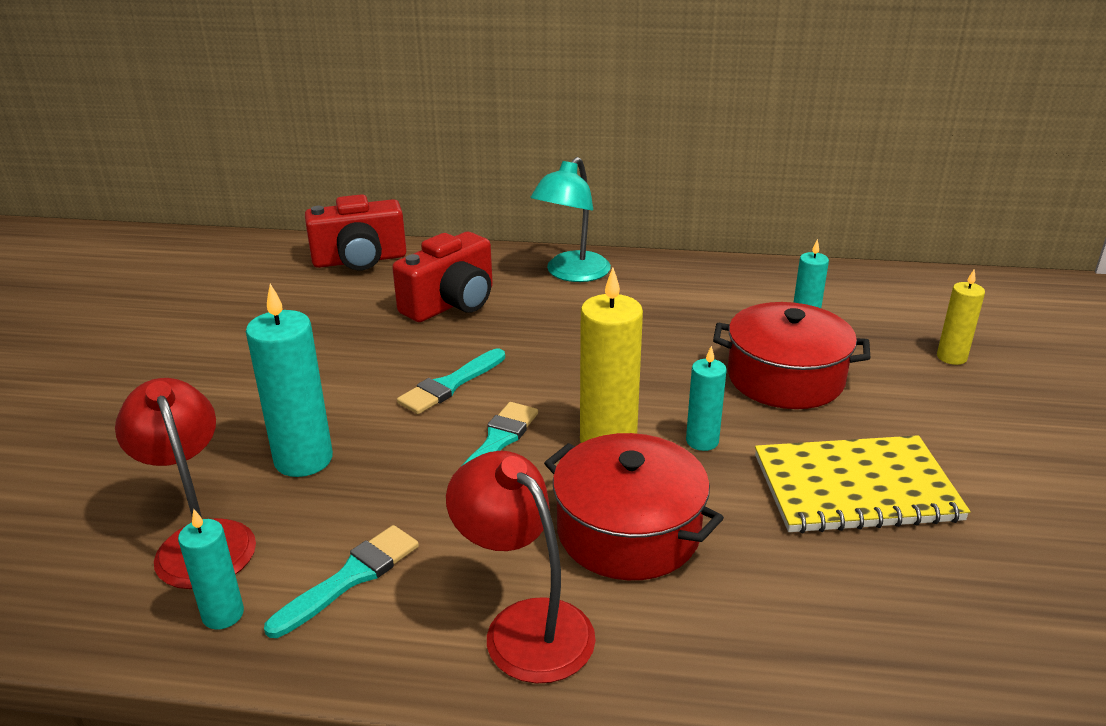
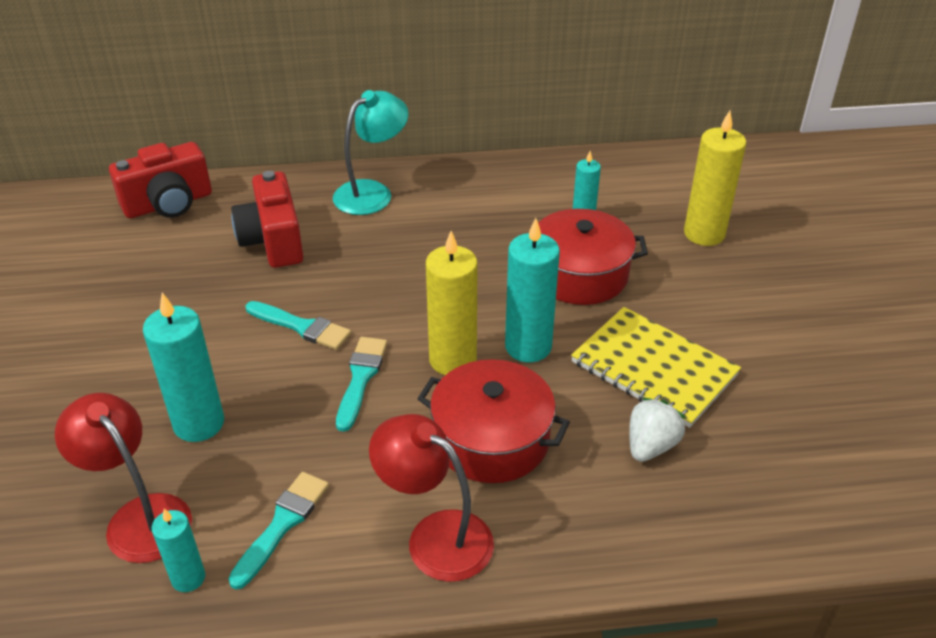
camera: 15 degrees left, 10 degrees up
red camera [392,232,493,322] -> red camera turned 135 degrees clockwise [231,171,304,268]
turquoise brush [397,349,505,414] -> turquoise brush turned 90 degrees counterclockwise [245,301,351,350]
turquoise lamp [530,157,611,282] -> turquoise lamp turned 150 degrees counterclockwise [333,90,408,215]
turquoise candle [686,346,727,451] -> turquoise candle [505,218,560,362], size x1.74
yellow notebook [755,435,970,533] -> yellow notebook turned 60 degrees clockwise [571,307,741,428]
yellow candle [937,269,985,365] -> yellow candle [684,111,746,246], size x1.74
none -> white strawberry [629,398,685,462]

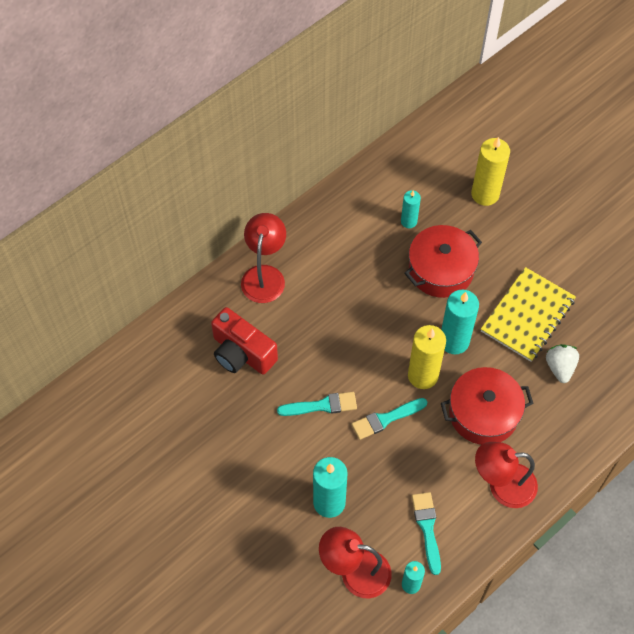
camera: 35 degrees left, 20 degrees up
red camera [109,142,212,218] -> none
turquoise lamp [333,90,408,215] -> red lamp [241,213,286,303]
turquoise brush [336,337,387,432] -> turquoise brush turned 90 degrees counterclockwise [352,398,427,440]
yellow notebook [571,307,741,428] -> yellow notebook turned 60 degrees counterclockwise [481,267,576,362]

